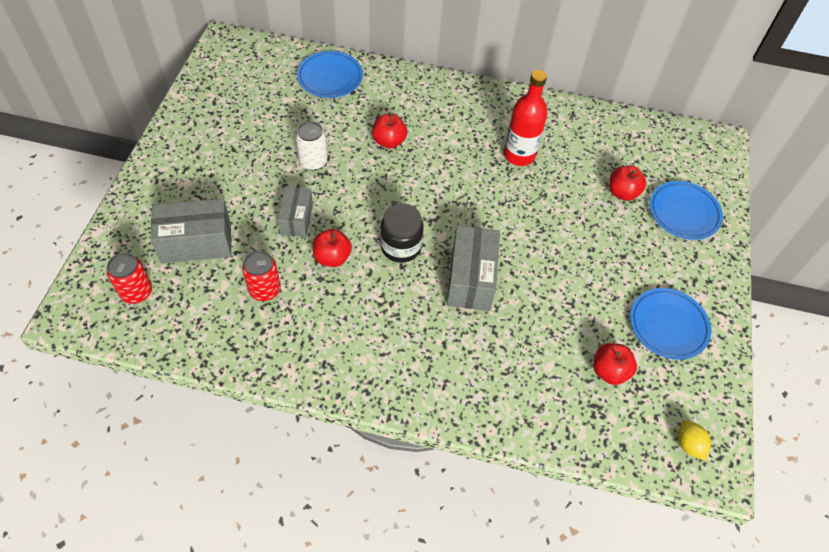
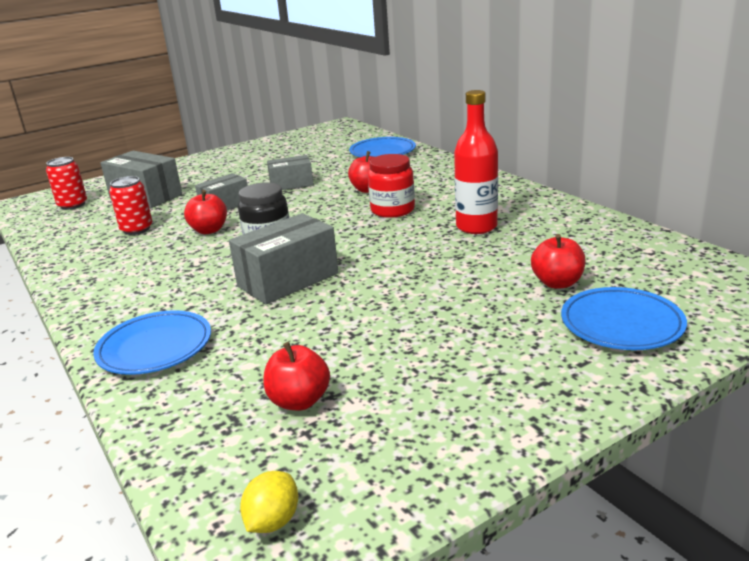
camera: 50 degrees right, 30 degrees down
white can [295,121,327,170] -> grey box [267,155,314,190]
blue plate [630,288,711,360] -> blue plate moved to [93,310,211,375]
none -> red jar [368,154,415,218]

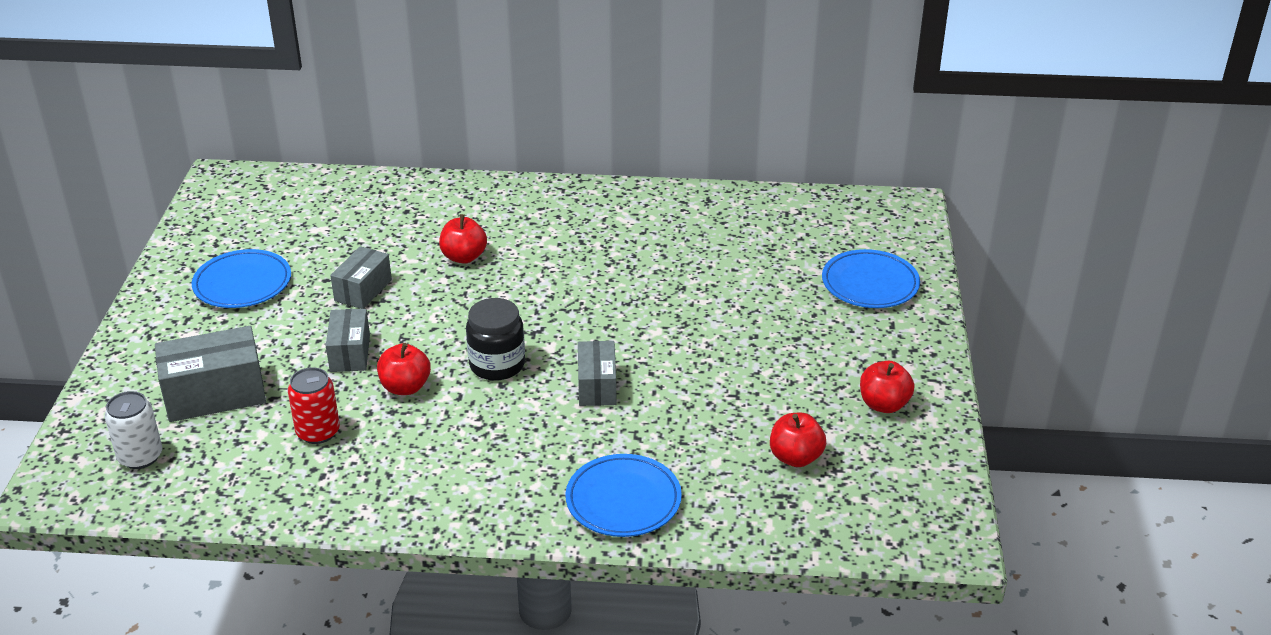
camera: 55 degrees left, 10 degrees up
red can [46,157,87,210] -> white can [105,391,162,469]
grey box [229,213,339,304] -> grey box [578,341,617,406], size x0.63
yellow lemon [240,471,298,533] -> none
blue plate [349,137,416,157] -> blue plate moved to [192,249,291,308]
red jar [368,154,415,218] -> none
red bottle [454,90,498,234] -> none
red apple [531,234,586,289] -> red apple moved to [860,361,915,413]

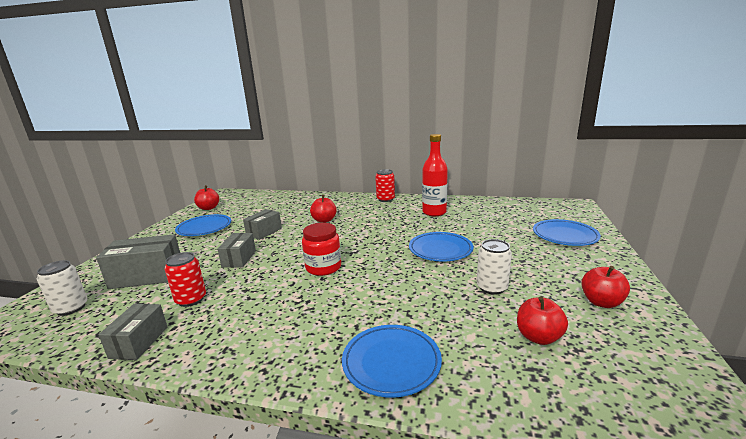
camera: 10 degrees right, 15 degrees down
red apple [377,343,431,395] -> red apple moved to [194,185,219,210]
black jar [466,298,525,381] -> red jar [302,223,341,276]
grey box [578,341,617,406] -> grey box moved to [98,304,167,360]
none -> red can [375,169,395,202]
none -> blue plate [409,232,473,261]
none -> red bottle [422,134,448,216]
none -> white can [477,239,512,295]

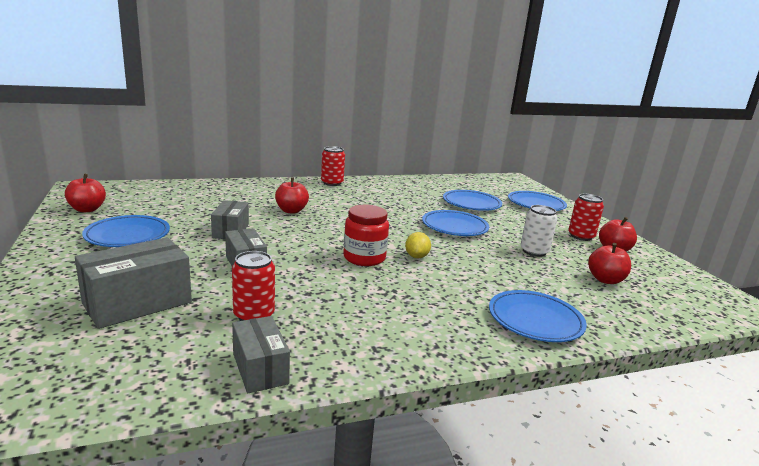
camera: 35 degrees left, 0 degrees up
white can [37,260,88,316] -> none
red bottle [422,134,448,216] -> none
none -> yellow lemon [405,232,431,258]
none -> blue plate [443,190,502,211]
none -> red can [568,194,604,241]

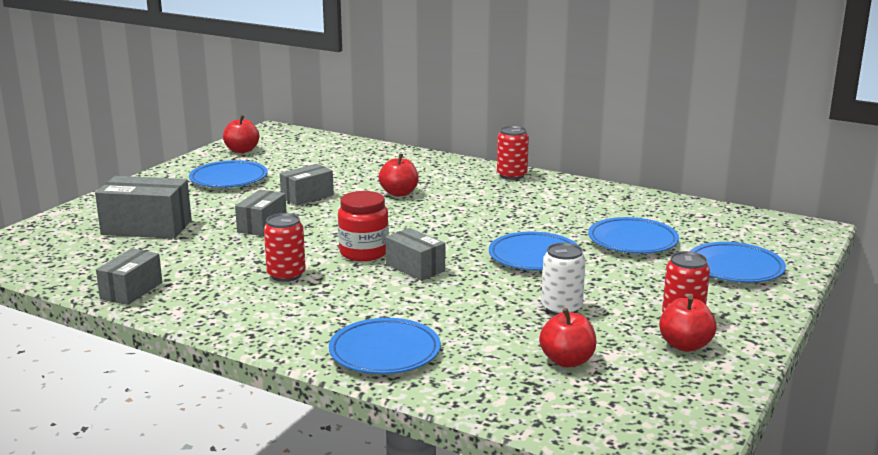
camera: 50 degrees right, 0 degrees up
red can [232,251,275,321] -> red can moved to [264,213,306,282]
yellow lemon [405,232,431,258] -> grey box [386,228,445,281]

